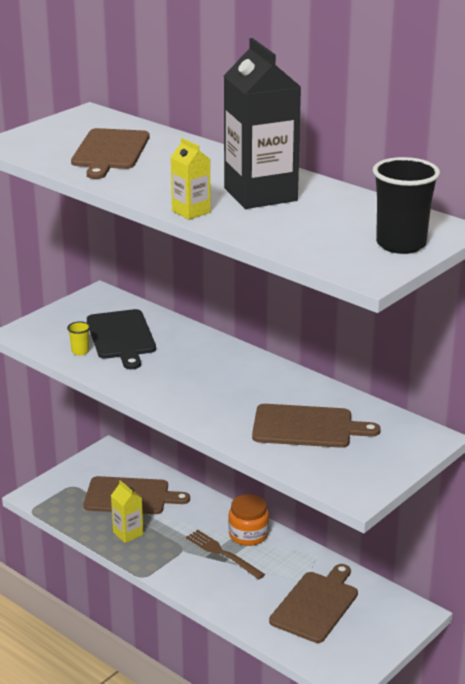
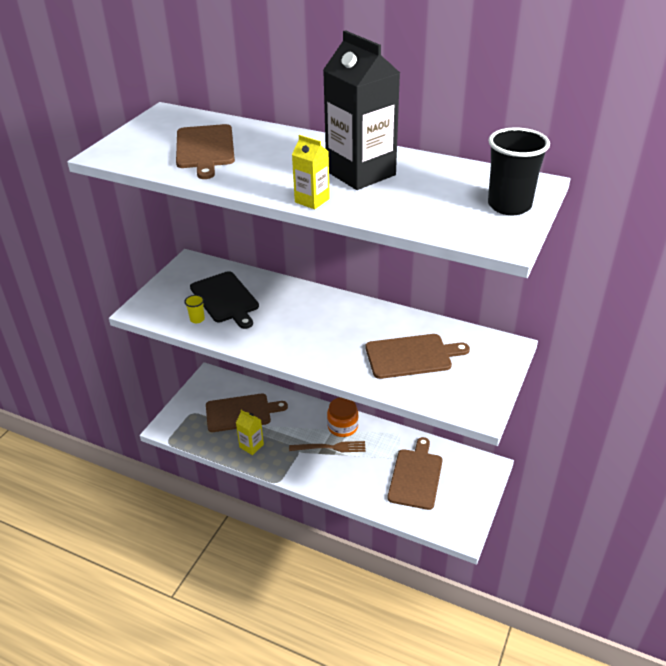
camera: 15 degrees left, 10 degrees up
brown fork [186,530,265,580] -> brown fork turned 150 degrees clockwise [289,441,366,452]

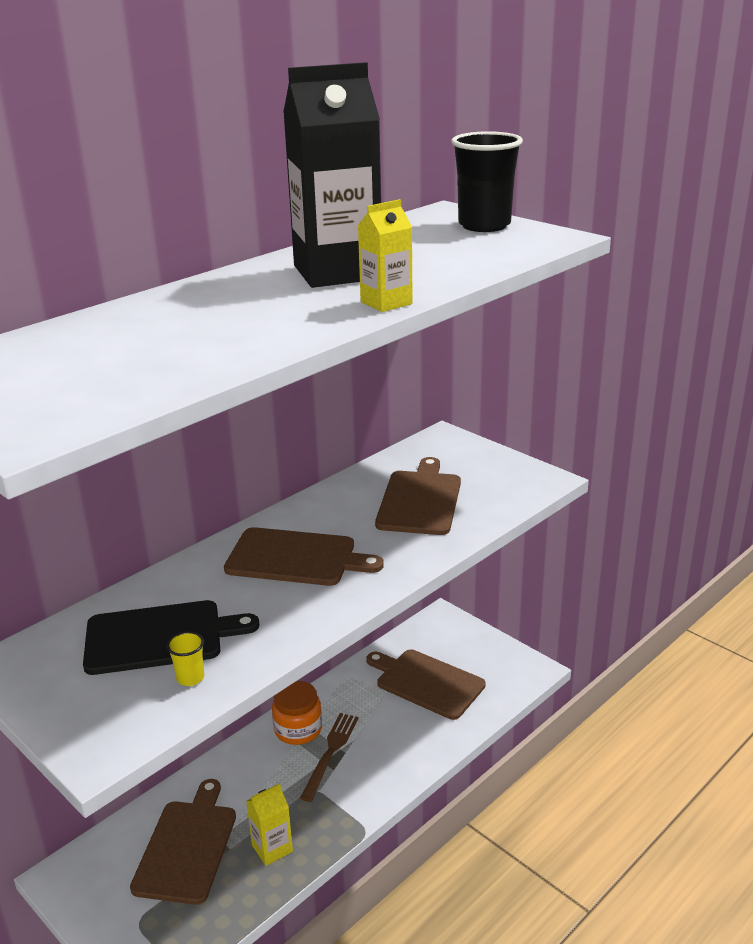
camera: 70 degrees left, 10 degrees down
brown cutting board [176,124,235,179] -> brown cutting board moved to [224,527,384,586]

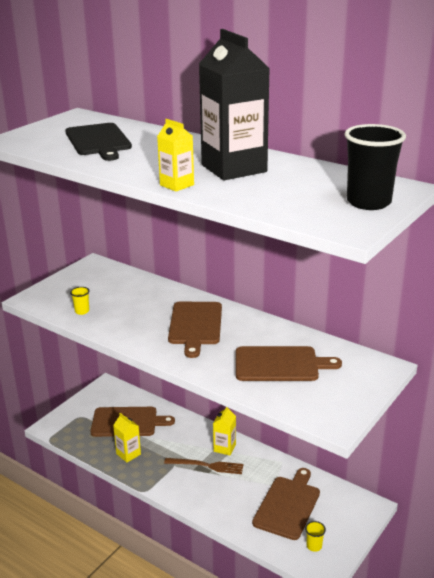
camera: 80 degrees right, 0 degrees up
black cutting board [83,600,259,675] -> black cutting board moved to [65,123,132,161]
orange jar [272,681,322,745] -> yellow carton [213,407,236,456]
none -> yellow cup [305,521,326,552]

